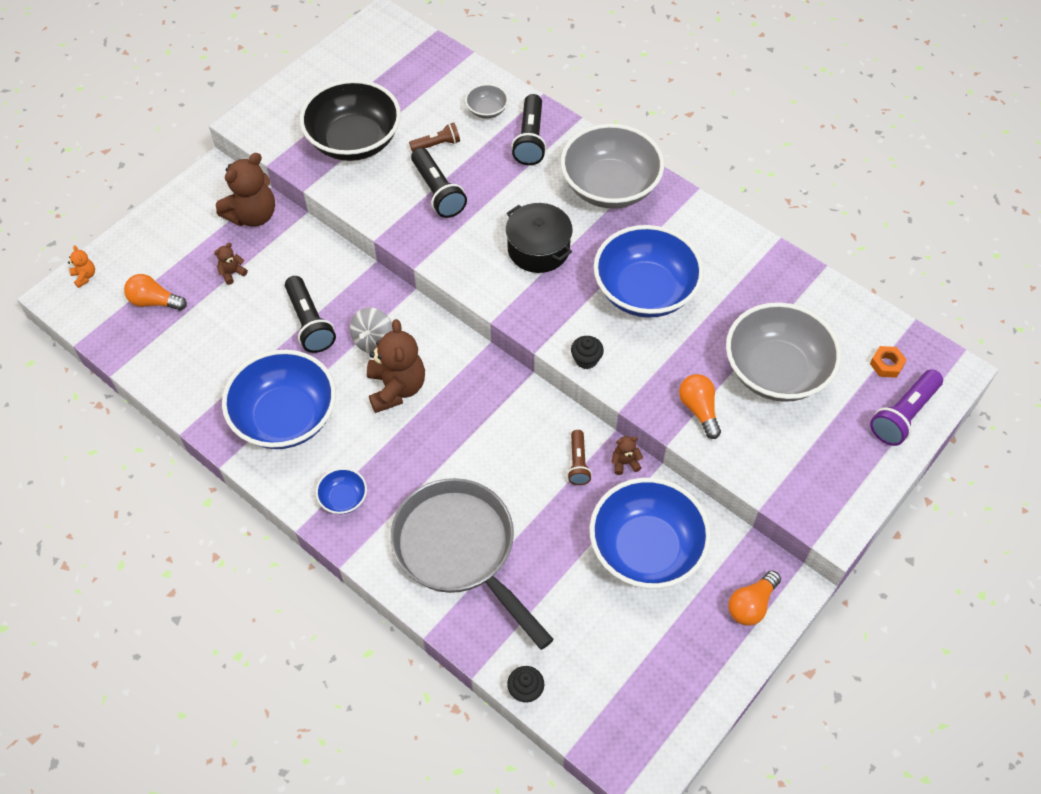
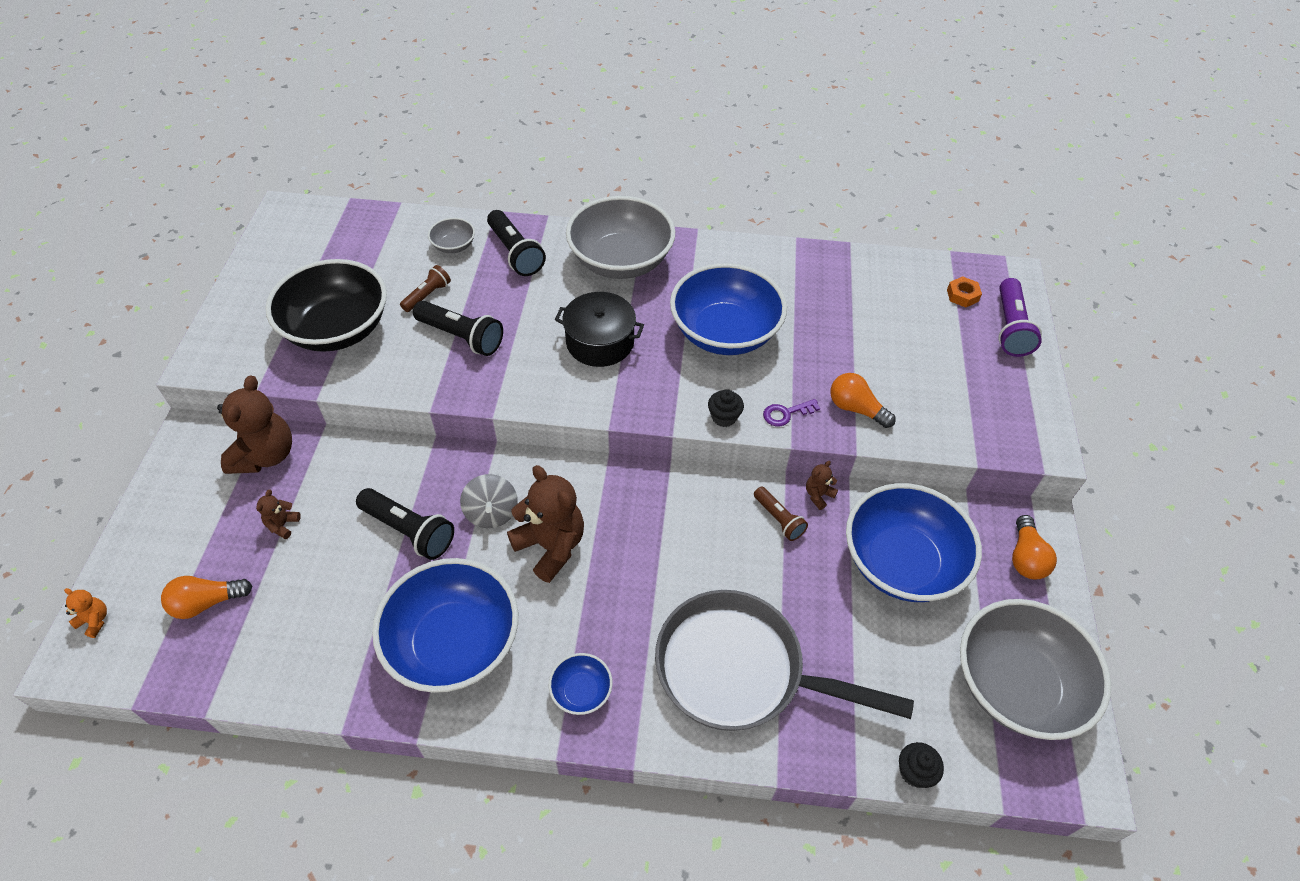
camera: 35 degrees left, 5 degrees down
grey bowl [726,302,841,402] -> grey bowl moved to [960,599,1111,740]
none -> purple key [763,399,820,427]

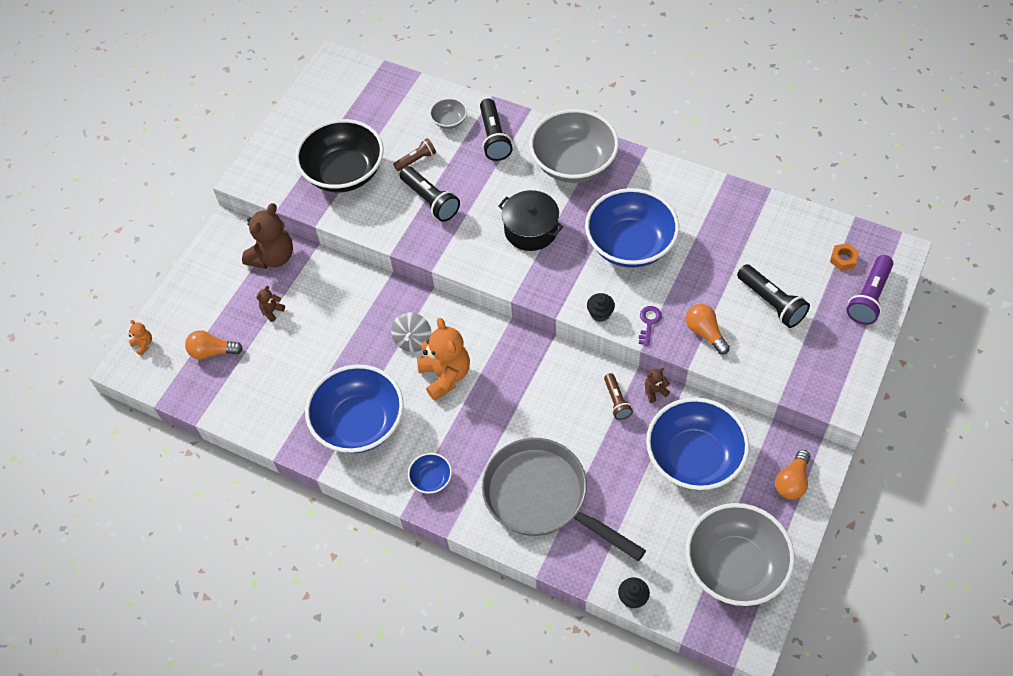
camera: 25 degrees right, 5 degrees up
black flashlight [356,488,454,560] -> black flashlight moved to [737,264,810,328]
brown teddy bear [507,465,584,583] -> orange teddy bear [417,318,470,401]
purple key [763,399,820,427] -> purple key turned 105 degrees clockwise [639,306,662,346]

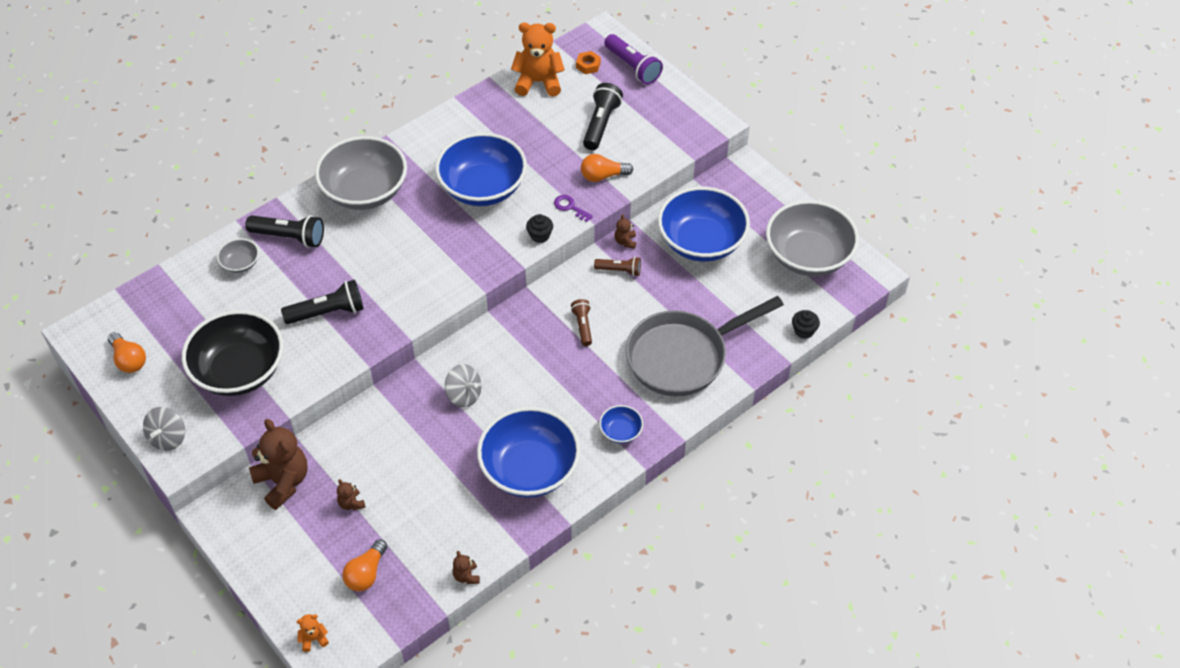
camera: 70 degrees left, 5 degrees down
brown flashlight [393,138,436,171] -> brown flashlight moved to [571,299,592,346]
orange teddy bear [417,318,470,401] -> orange teddy bear moved to [511,22,565,97]
black pot [498,190,563,251] -> none
black flashlight [737,264,810,328] -> black flashlight turned 60 degrees counterclockwise [583,83,623,150]
orange light bulb [775,450,810,500] -> orange light bulb moved to [108,332,146,373]
none -> grey spinning top [143,407,185,451]
none -> brown teddy bear [452,551,480,584]

